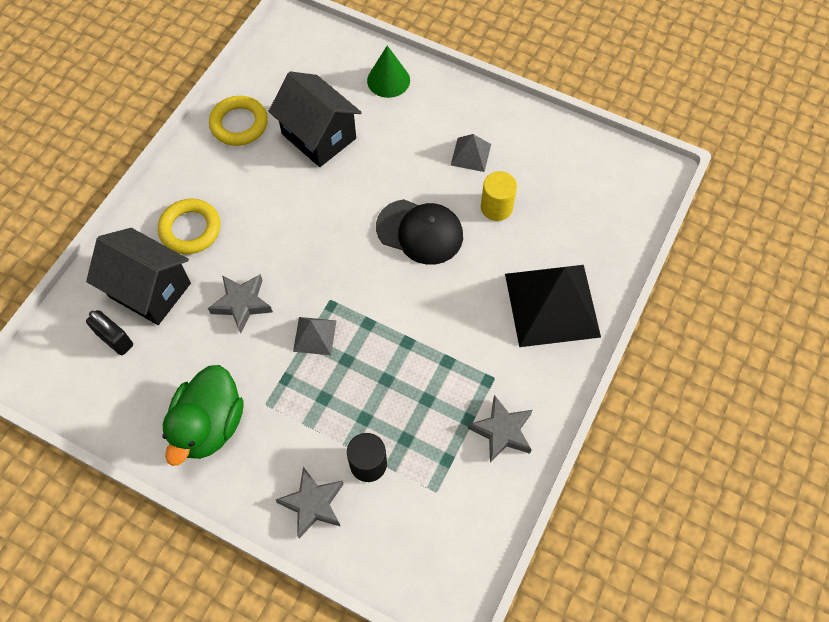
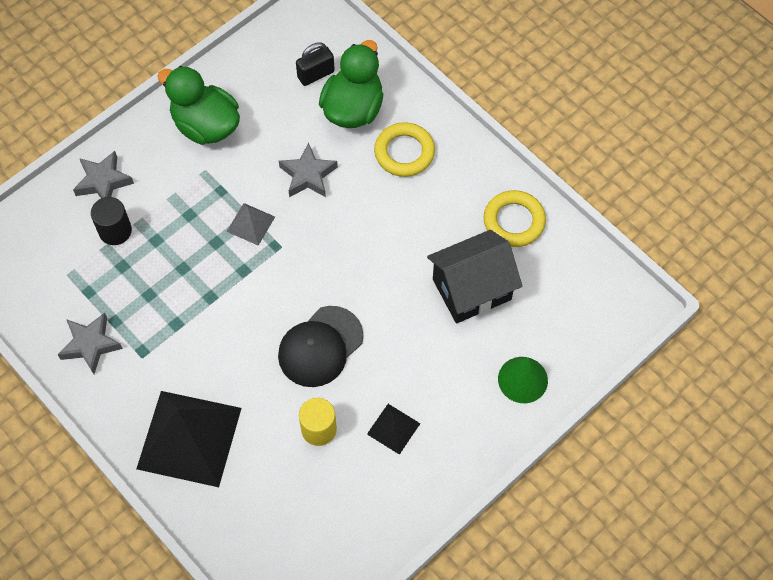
camera: 110 degrees right, 0 degrees up
black house [86,228,191,325] -> green duck [319,40,383,128]
grey pyramid [451,134,491,172] -> black pyramid [367,404,421,455]

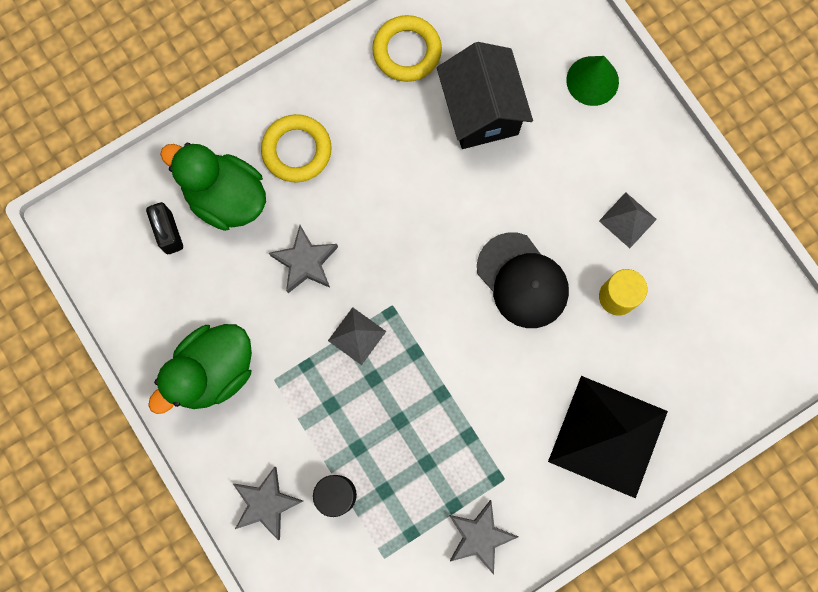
camera: 80 degrees left, 15 degrees up
black pyramid [367,404,421,455] -> grey pyramid [599,192,657,248]

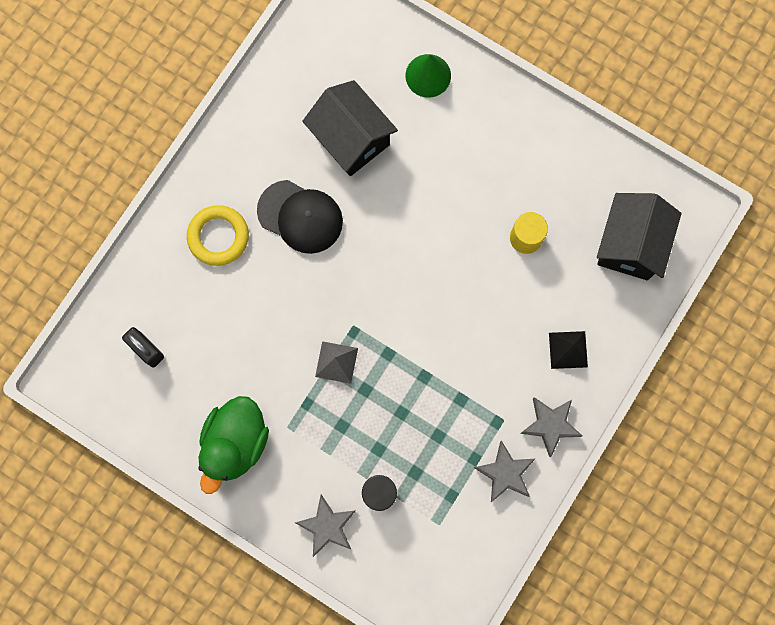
camera: 25 degrees left, 0 degrees up
green duck [160,143,266,231] -> none
grey star [269,225,338,293] -> grey star moved to [520,397,582,457]
yellow ring [372,15,442,82] -> none
black cap [477,232,569,328] -> black cap moved to [257,180,343,254]
black pyramid [548,376,668,498] -> black pyramid [549,331,588,369], size x0.46
grey pyramid [599,192,657,248] -> none
none -> black house [597,193,681,280]

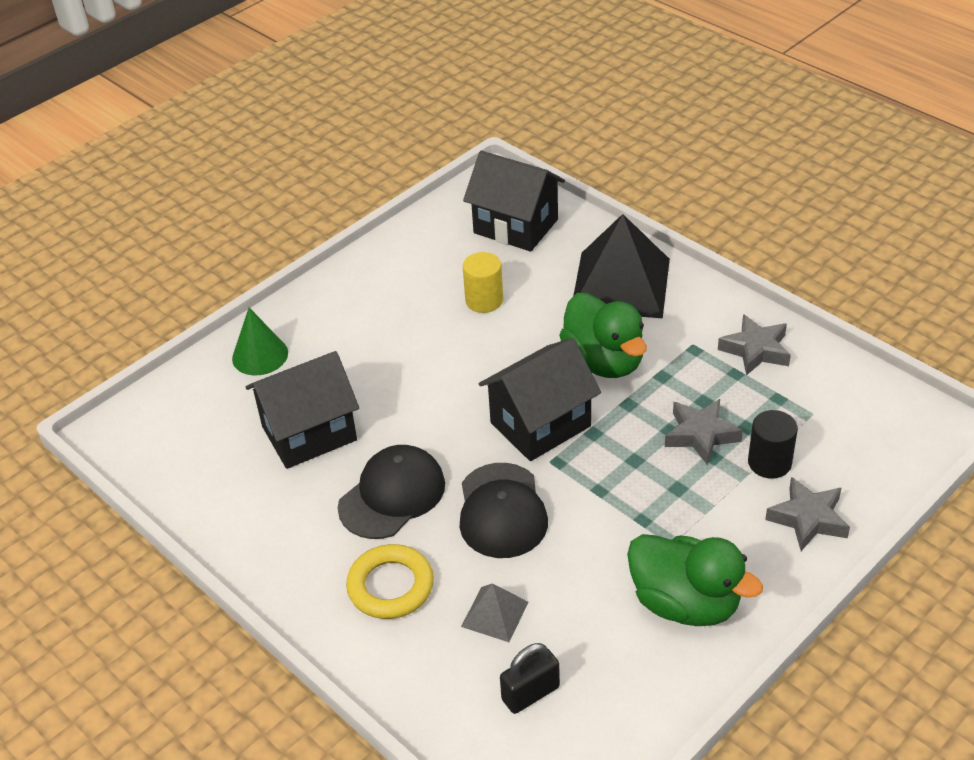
camera: 75 degrees left, 35 degrees down
grey pyramid [315,341,358,384] -> grey pyramid moved to [461,583,528,642]
grey star [520,397,582,457] -> grey star moved to [665,399,743,465]
black pyramid [549,331,588,369] -> black pyramid [573,214,670,318], size x2.17
none -> black cap [460,463,548,558]
none -> black house [479,338,601,461]
none -> green duck [559,293,647,378]

